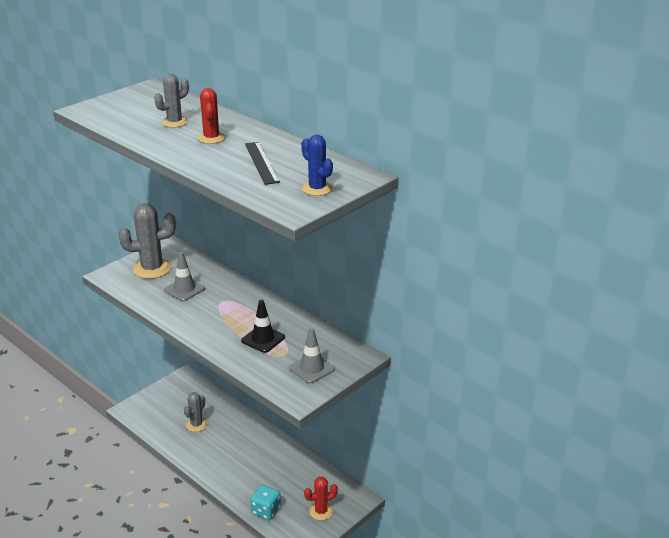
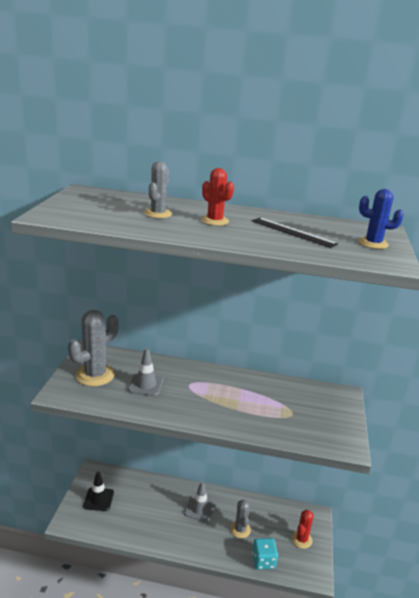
camera: 35 degrees left, 5 degrees down
grey cactus [184,392,208,432] -> grey cactus moved to [230,500,251,538]
black traffic cone [241,300,285,353] -> black traffic cone moved to [83,472,114,511]
grey traffic cone [289,328,335,383] -> grey traffic cone moved to [184,481,215,522]

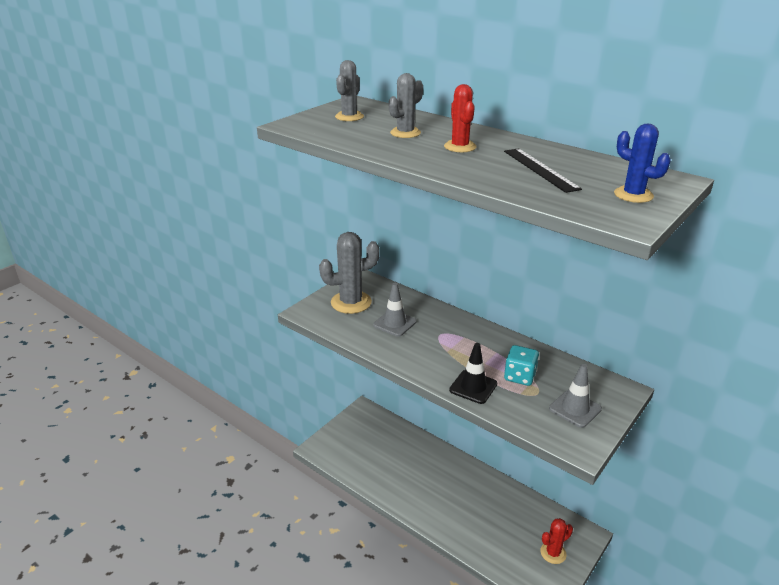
camera: 30 degrees right, 5 degrees up
black traffic cone [83,472,114,511] -> black traffic cone moved to [449,343,497,404]
grey traffic cone [184,481,215,522] -> grey traffic cone moved to [549,364,602,428]
grey cactus [230,500,251,538] -> grey cactus moved to [335,60,364,121]
turquoise dice [252,538,278,570] -> turquoise dice moved to [504,345,539,386]

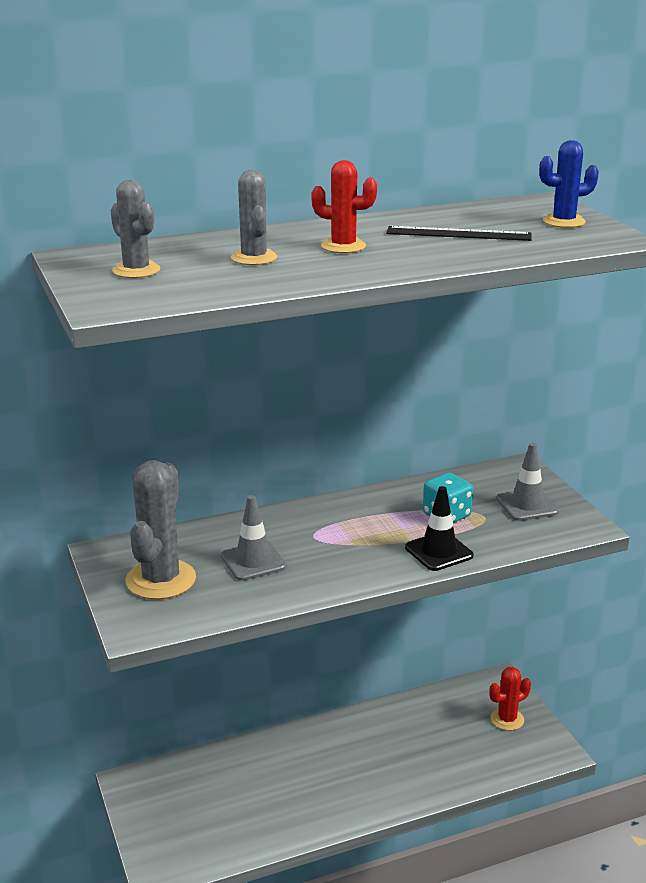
camera: 60 degrees left, 5 degrees down
red cactus [540,518,573,564] -> red cactus turned 60 degrees clockwise [489,667,531,731]

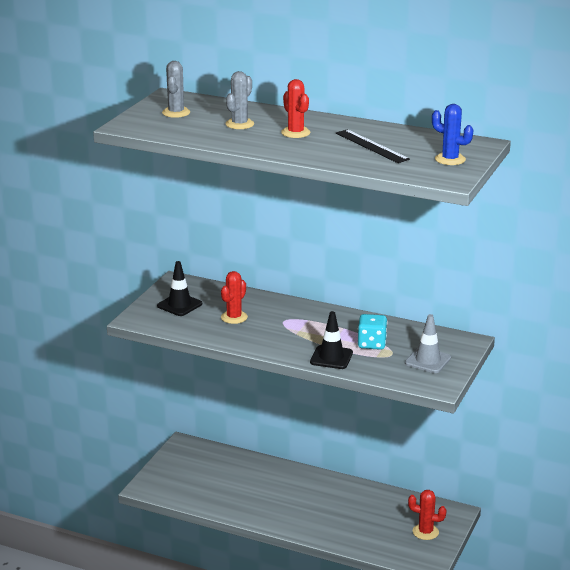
camera: 45 degrees right, 0 degrees up
grey cactus [125,460,196,600] -> black traffic cone [157,261,202,316]
grey traffic cone [221,495,287,581] -> red cactus [221,271,248,324]

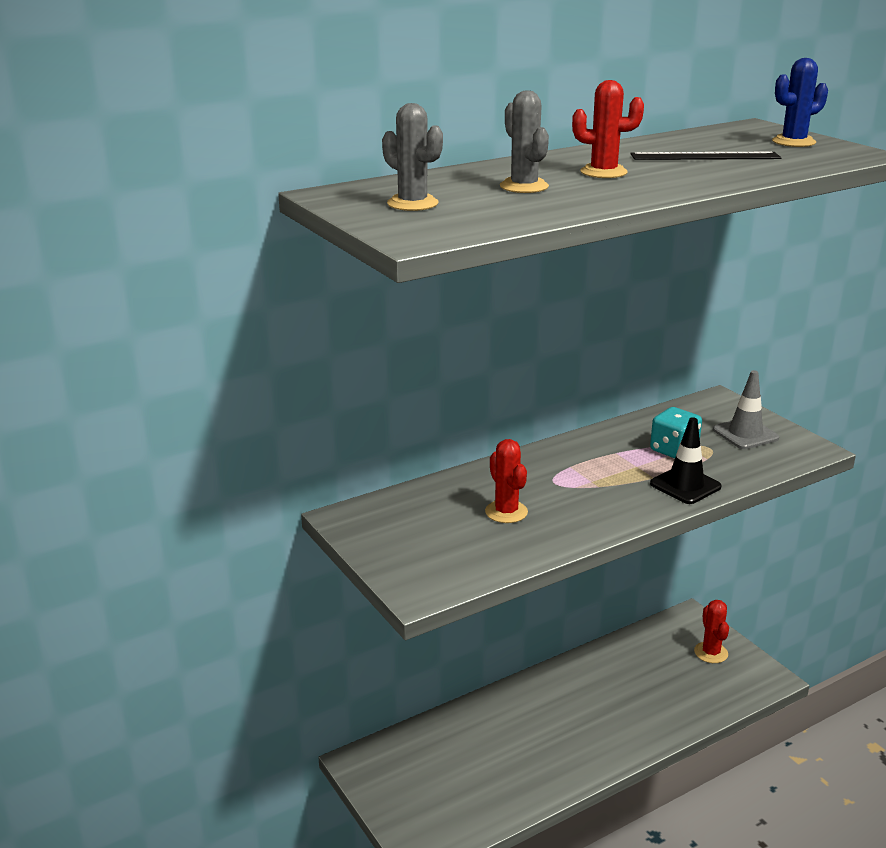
camera: 55 degrees left, 0 degrees up
black traffic cone [157,261,202,316] -> none
red cactus [408,490,447,540] -> red cactus turned 60 degrees counterclockwise [694,600,729,663]

